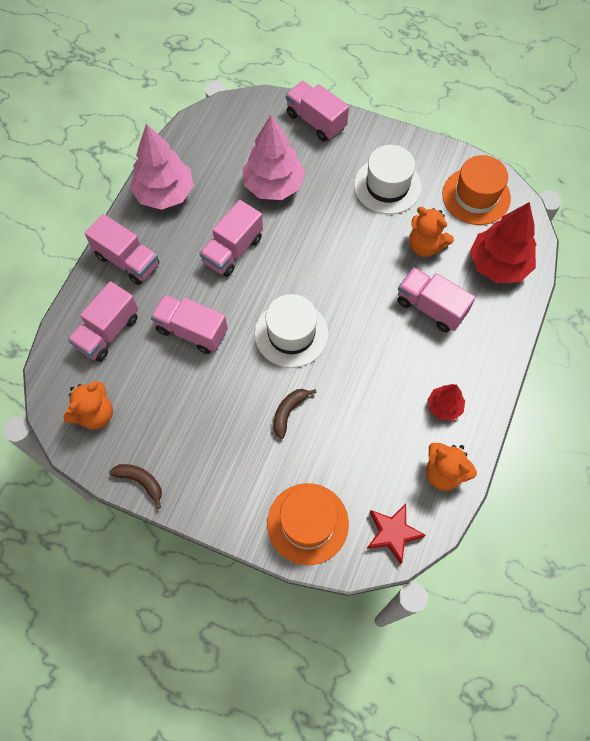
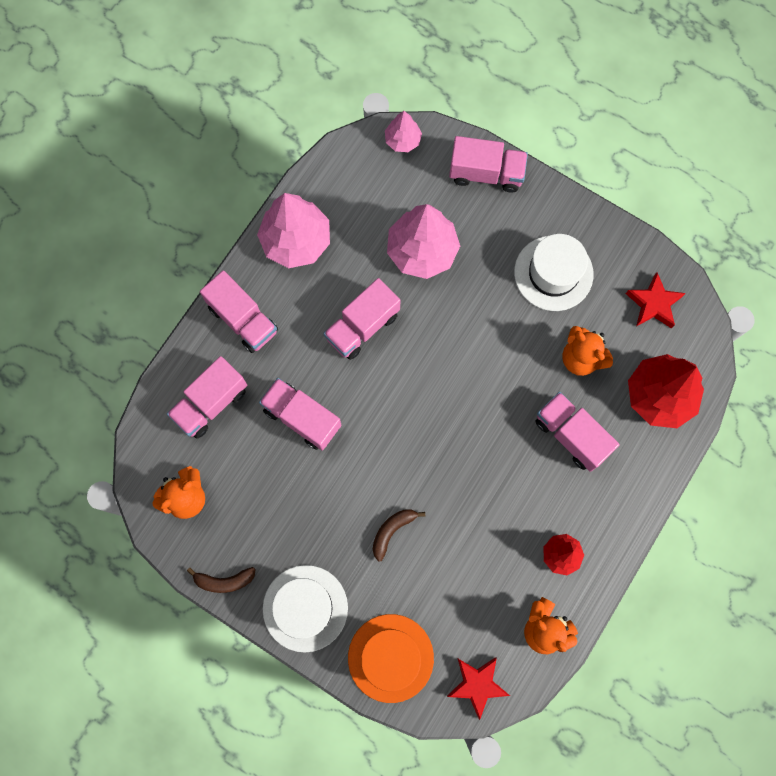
camera: 10 degrees right, 10 degrees up
brown banana [109,464,162,509] -> brown banana turned 135 degrees clockwise [187,567,256,593]
white hat [255,294,329,368] -> white hat moved to [263,565,348,652]
pink truck [286,81,349,141] -> pink truck turned 135 degrees clockwise [449,136,528,193]
orange hat [442,155,511,225] -> red star [626,273,686,329]
none -> pink tree [385,111,422,152]

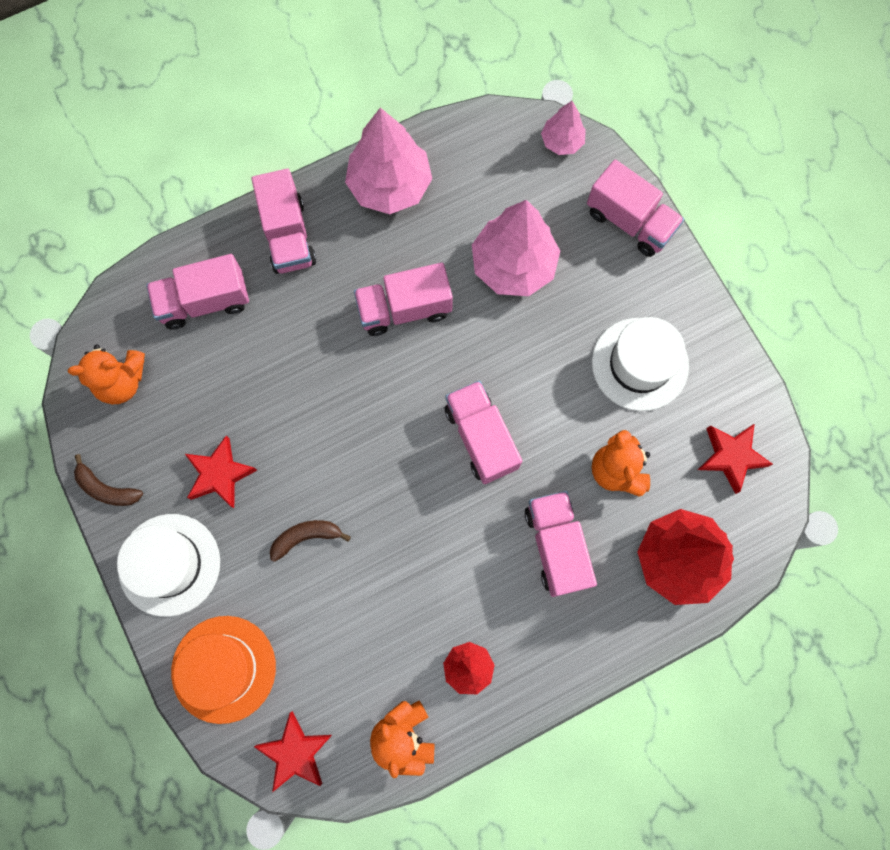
camera: 30 degrees right, 0 degrees up
pink truck [259,378,341,451] -> pink truck moved to [444,380,522,484]
none -> red star [185,436,257,508]

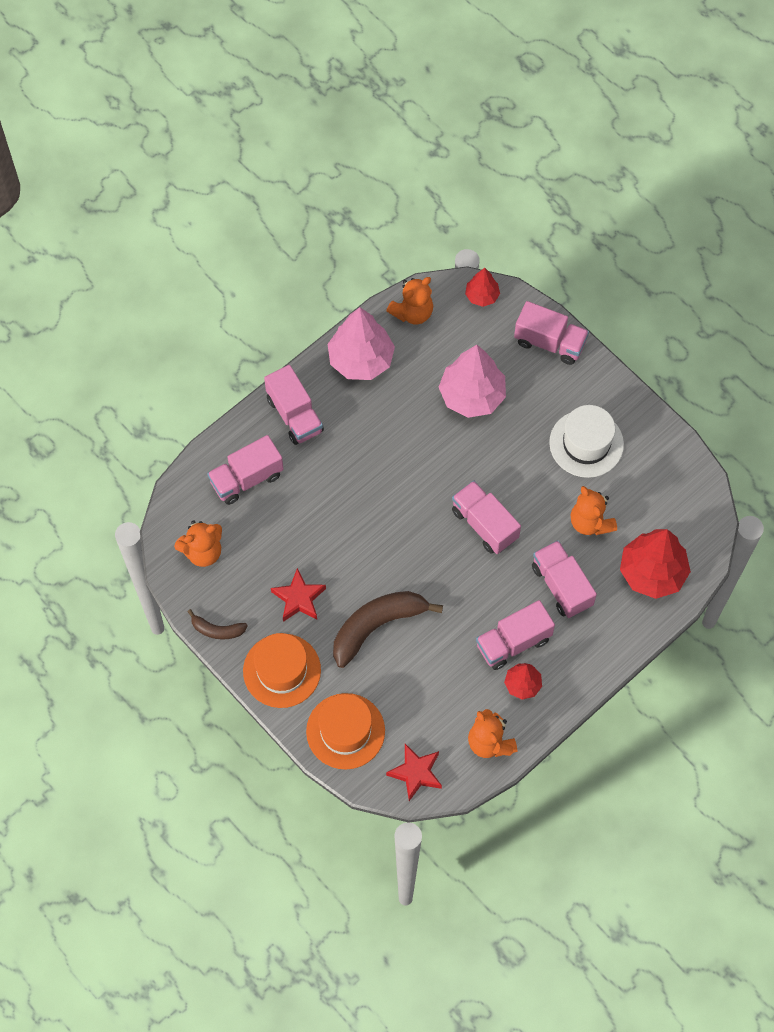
camera: 15 degrees left, 10 degrees down
white hat [117,514,220,617] -> orange hat [243,633,321,708]
brown banana [270,520,351,562] -> brown banana [333,591,443,668], size x1.96
pink truck [354,263,453,336] -> pink truck moved to [476,600,555,670]
pink tree [541,101,586,155] -> red tree [465,268,500,307]
red star [698,424,773,494] -> none
none -> orange teddy bear [386,277,433,325]

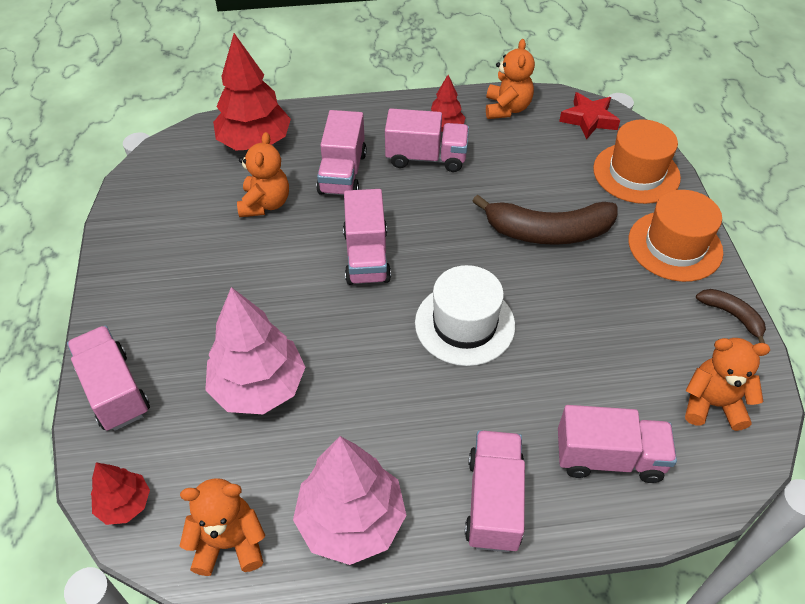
camera: 145 degrees left, 15 degrees down
red star [271,568,326,622] -> none
white hat [549,405,624,478] -> white hat moved to [415,265,515,366]

